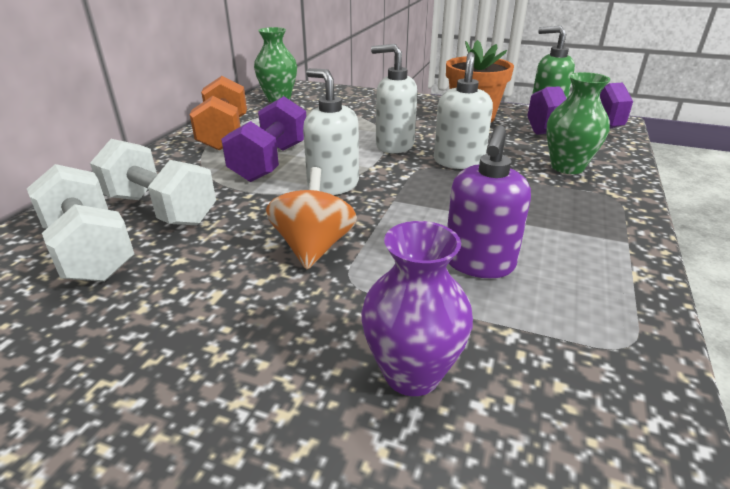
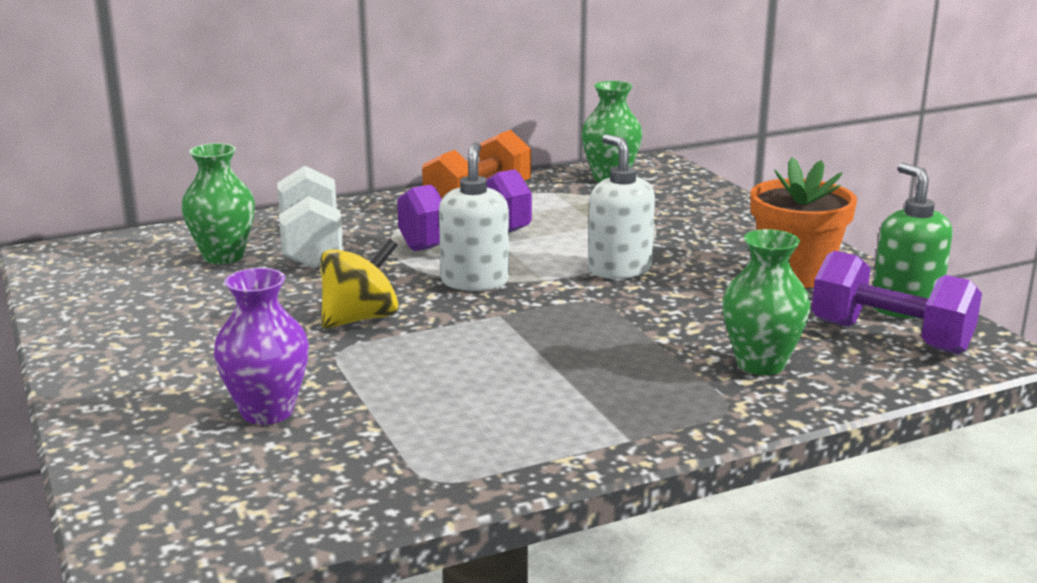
camera: 45 degrees right, 10 degrees down
white dumbbell [27,164,134,282] -> green vase [181,143,255,264]
orange spinning top [266,167,357,269] -> yellow spinning top [320,238,399,329]
white soap dispenser [434,52,493,169] -> none
purple soap dispenser [447,125,531,278] -> none

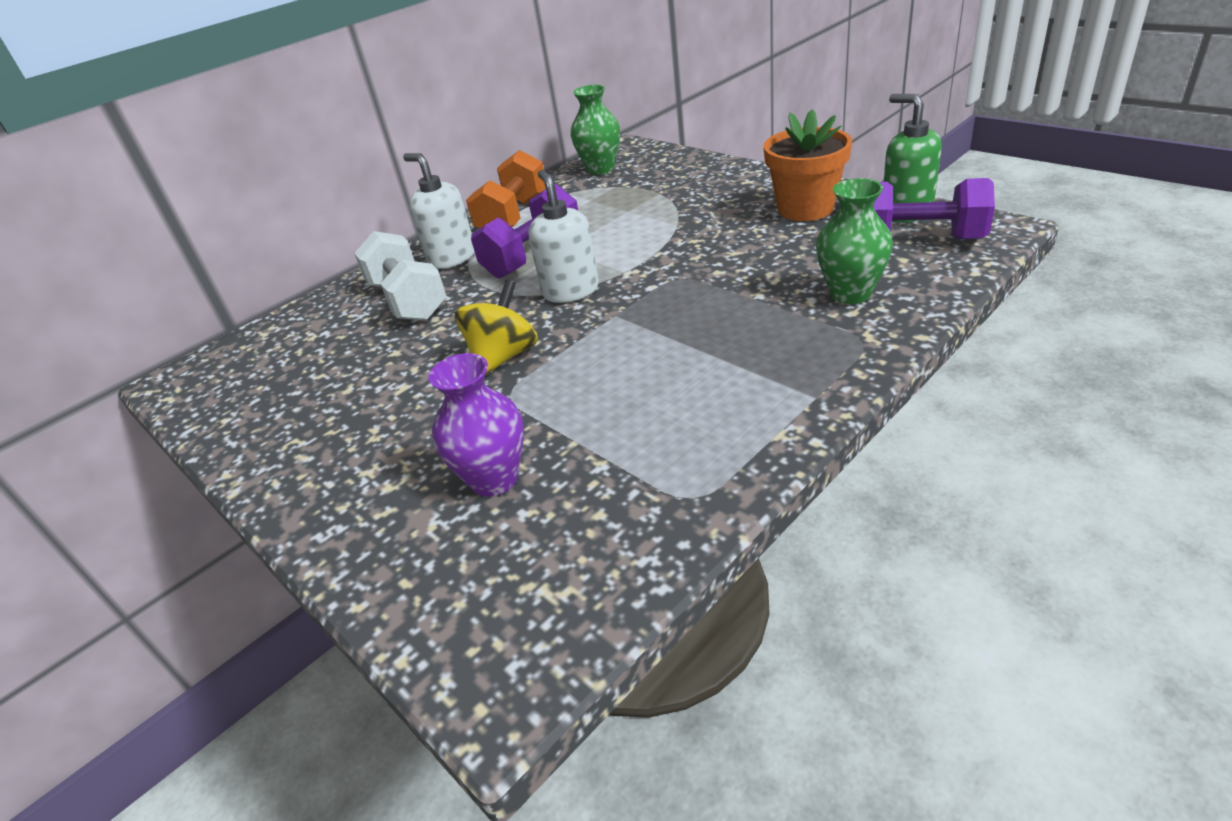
camera: 15 degrees left, 15 degrees up
green vase [181,143,255,264] -> none
white soap dispenser [588,134,655,279] -> white soap dispenser moved to [403,153,475,269]

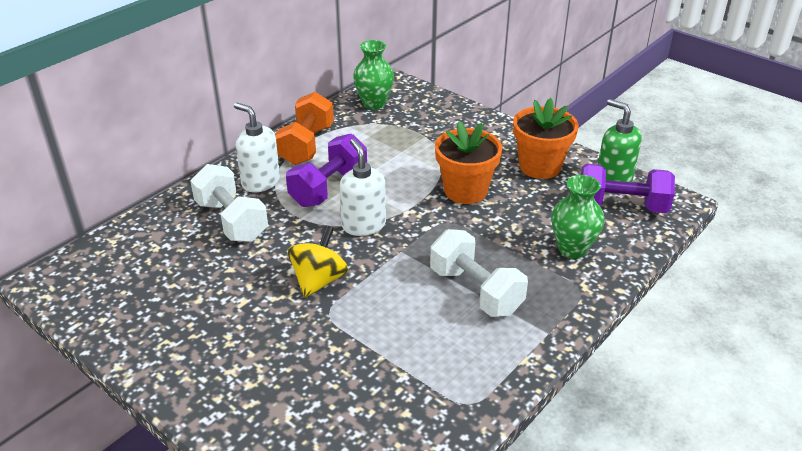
camera: 10 degrees left, 0 degrees up
purple vase [428,353,524,497] -> none
none -> white dumbbell [430,229,528,317]
none -> orange flower pot [435,121,502,204]

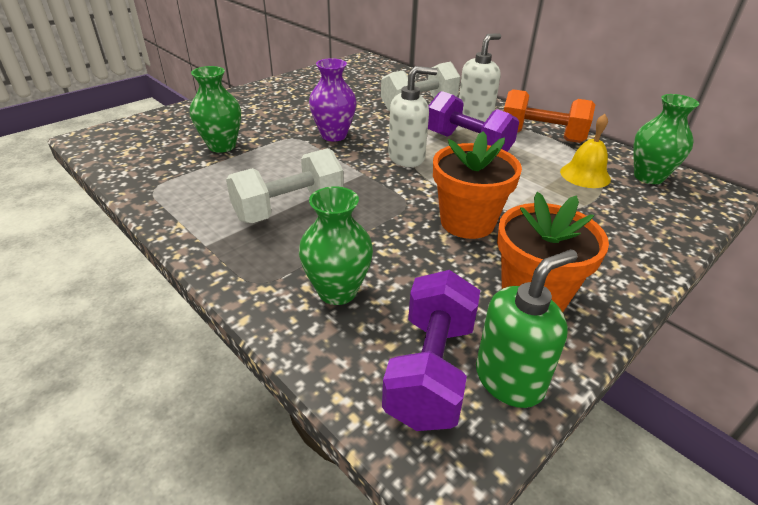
camera: 95 degrees right, 0 degrees up
yellow spinning top [288,225,348,298] -> purple vase [309,58,356,142]
none -> green vase [190,66,241,153]
none -> yellow bell [560,114,611,188]

